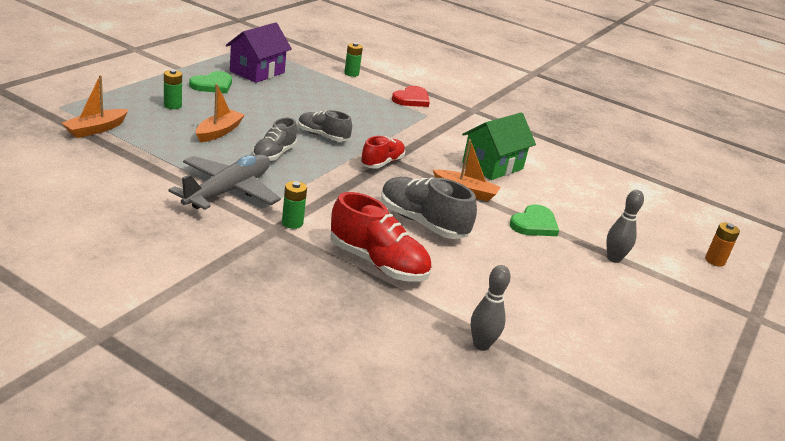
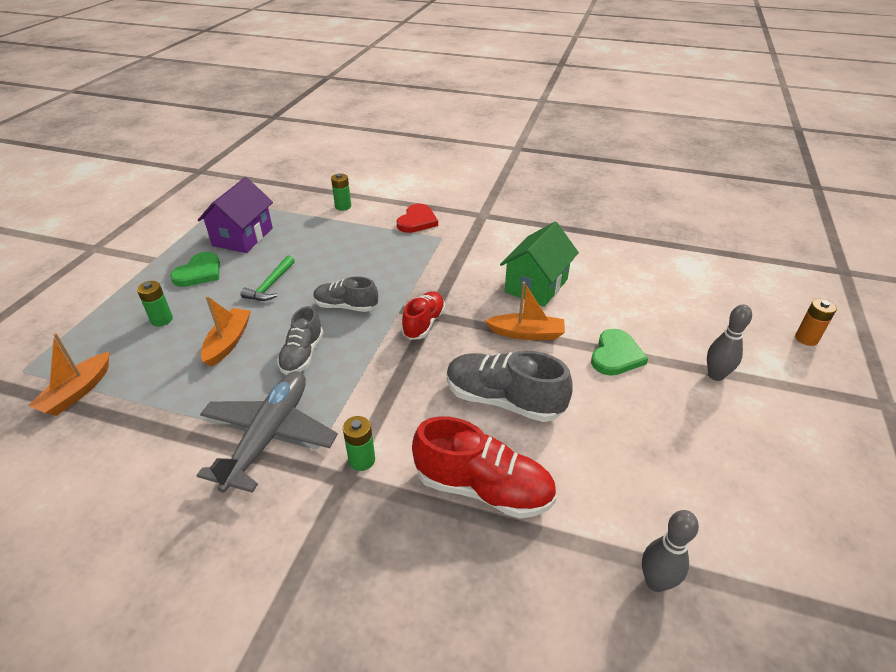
camera: 10 degrees left, 10 degrees up
none -> green hammer [241,255,295,301]

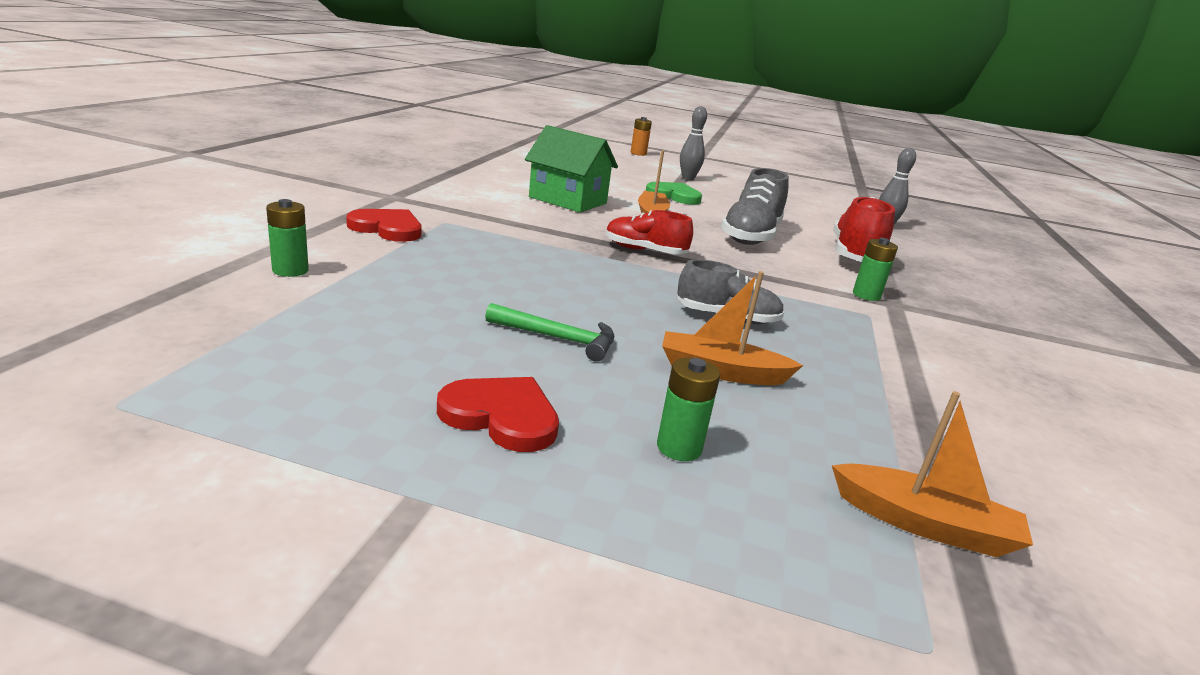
camera: 95 degrees left, 15 degrees down
green heart [170,252,220,287] -> red heart [437,377,559,452]
grey plane [196,371,338,493] -> none
purple house [198,177,273,253] -> none
grey shoe [313,276,378,312] -> none

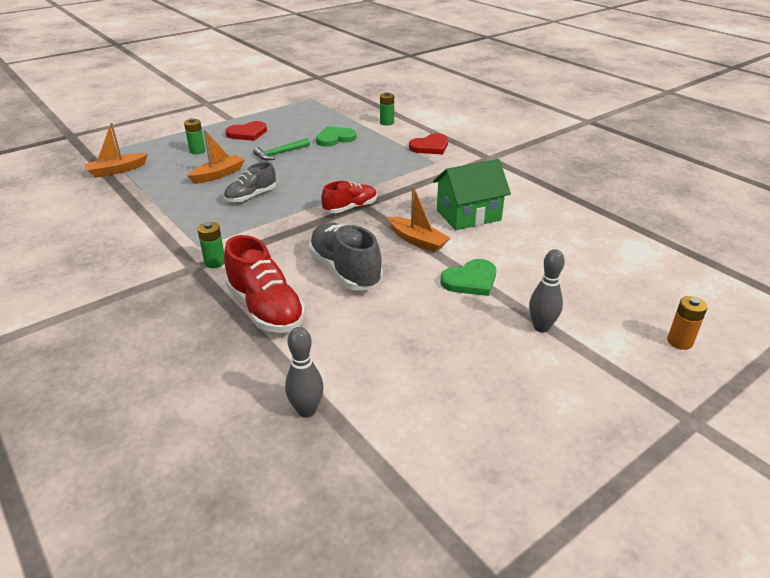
camera: 130 degrees right, 10 degrees up
none -> green heart [316,126,357,147]

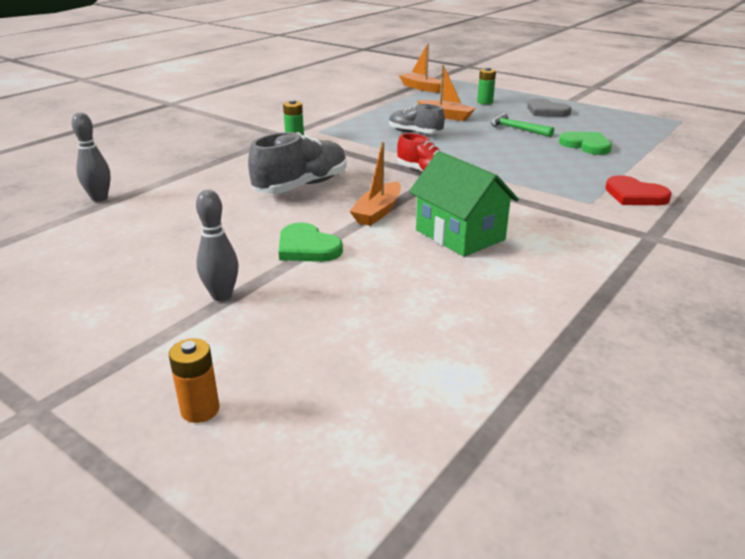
camera: 75 degrees right, 5 degrees down
red shoe [224,235,306,333] -> none
red heart [225,121,267,141] -> grey heart [527,98,572,117]
green battery [380,92,394,126] -> none

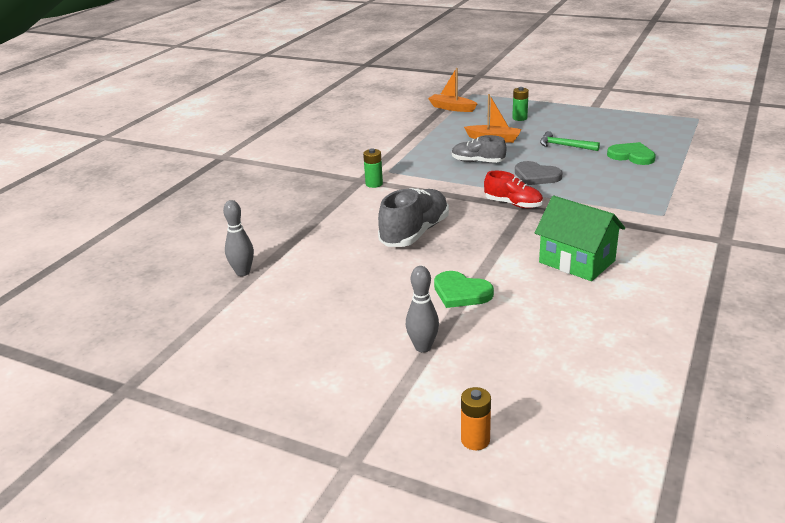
camera: 10 degrees left, 0 degrees up
orange boat [350,142,401,226] -> none
grey heart [527,98,572,117] -> grey heart moved to [515,161,563,185]
red heart [605,175,672,205] -> none

